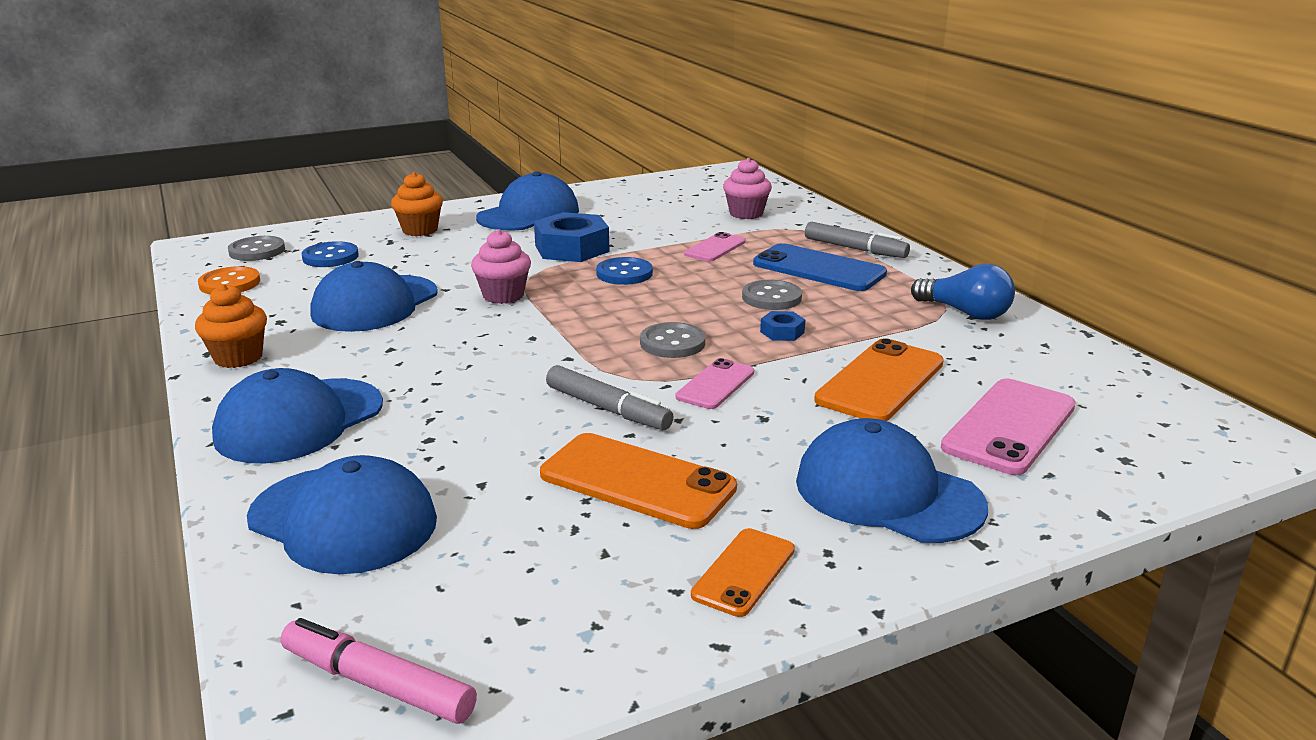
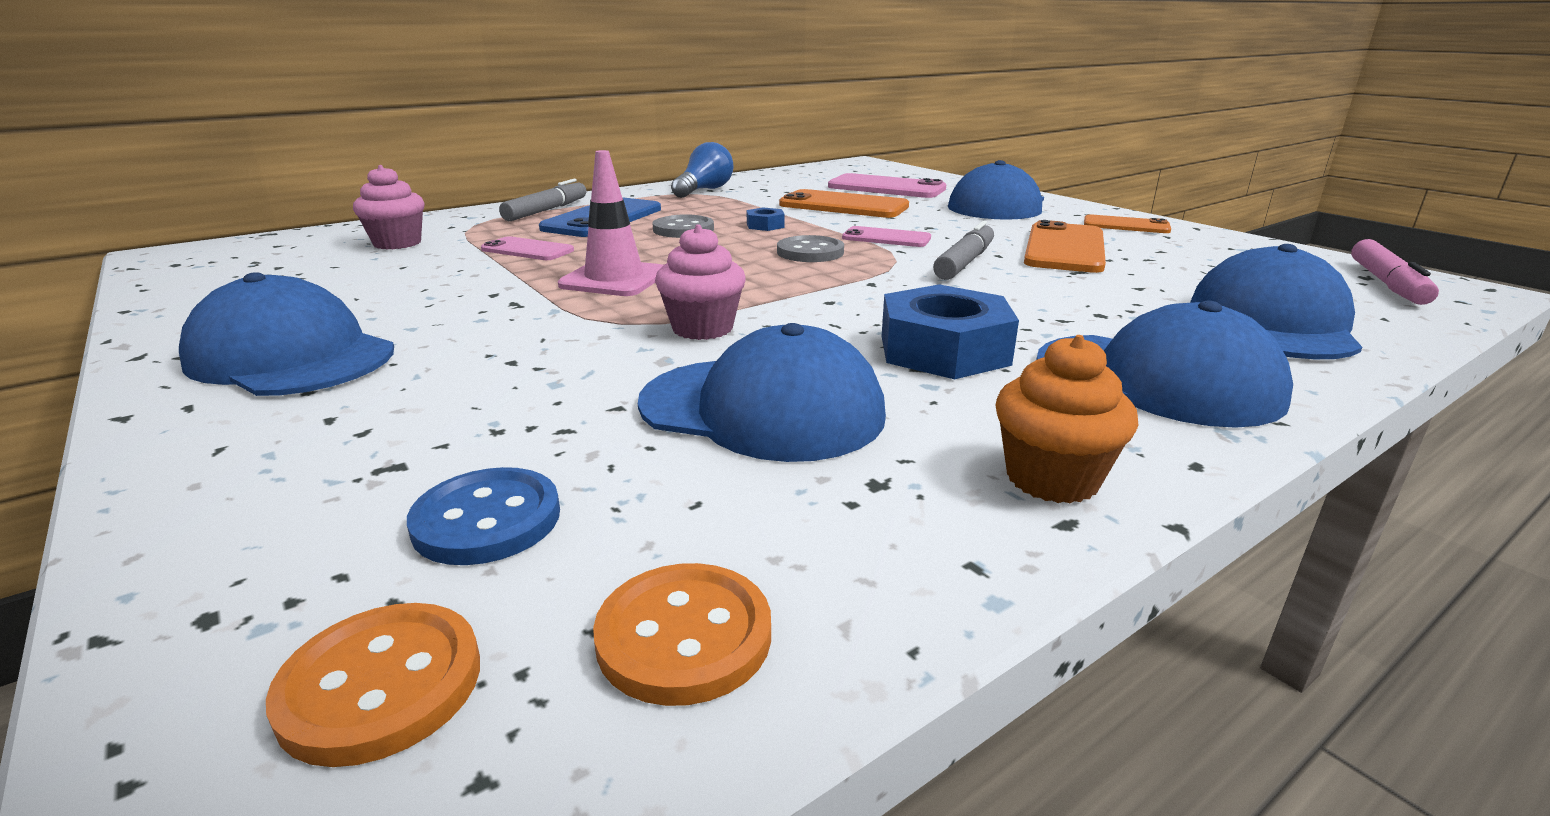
camera: 100 degrees left, 0 degrees up
grey button [228,236,285,261] -> orange button [266,603,480,767]
orange cupcake [391,172,443,236] -> none
blue nut [534,212,609,262] -> blue nut moved to [882,284,1019,379]
blue button [596,257,653,285] -> pink traffic cone [558,150,663,296]

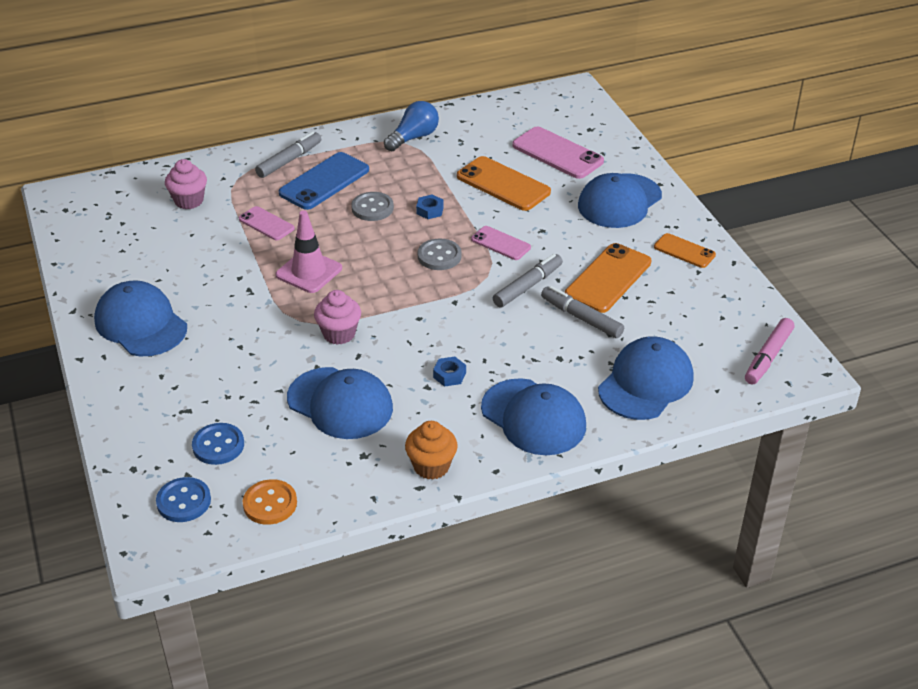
camera: 15 degrees right, 15 degrees up
orange button [266,603,480,767] -> blue button [156,477,211,522]
blue nut [882,284,1019,379] -> blue nut [433,357,466,387], size x0.47
none -> grey marker [541,286,624,338]

